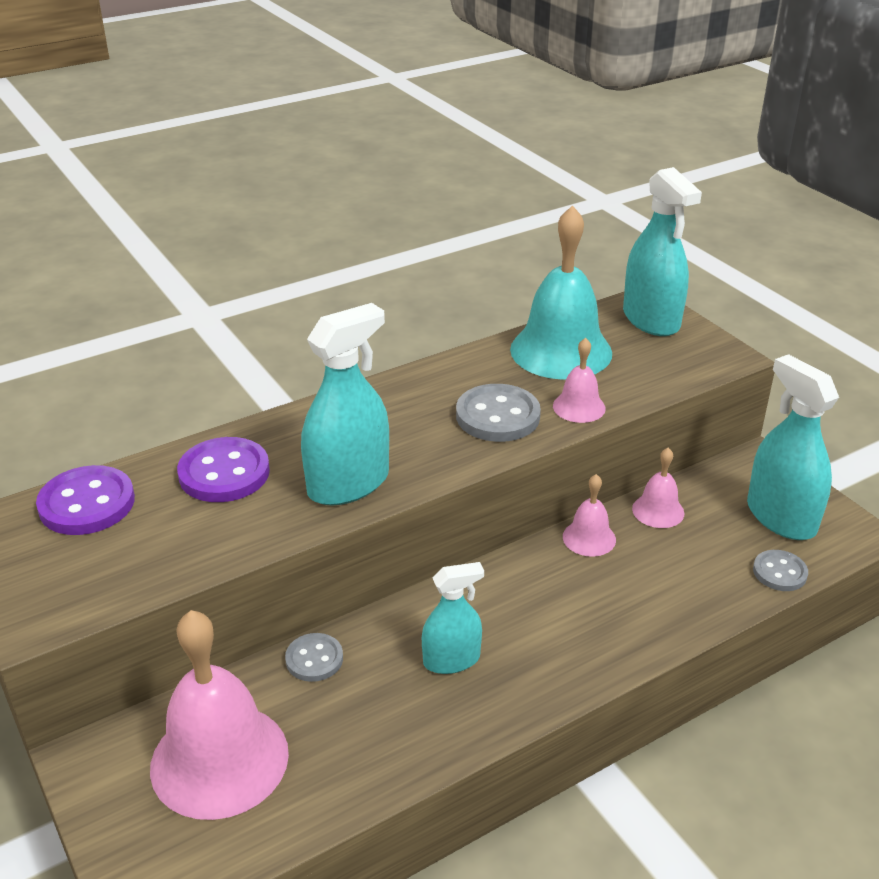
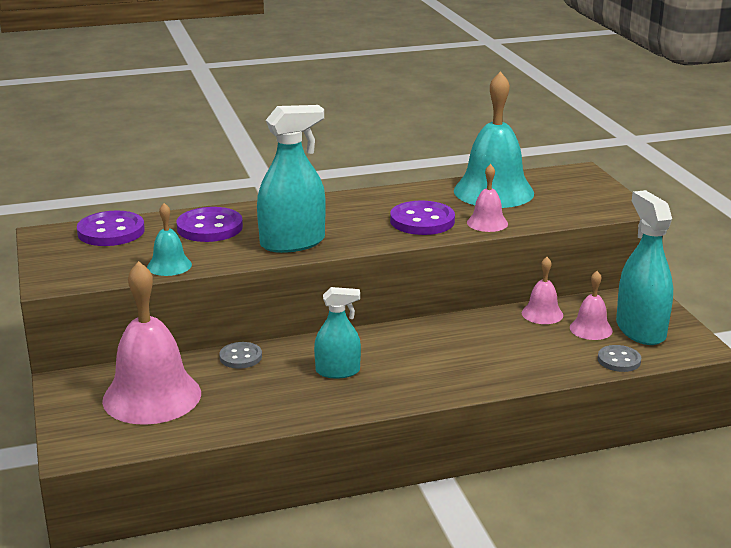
camera: 15 degrees right, 10 degrees down
grey button [456,384,541,442] -> purple button [390,201,455,235]
pink bell [563,474,616,557] -> pink bell moved to [570,271,613,340]
turquoise spray bottle [623,167,702,336] -> none
none -> turquoise bell [147,203,192,276]

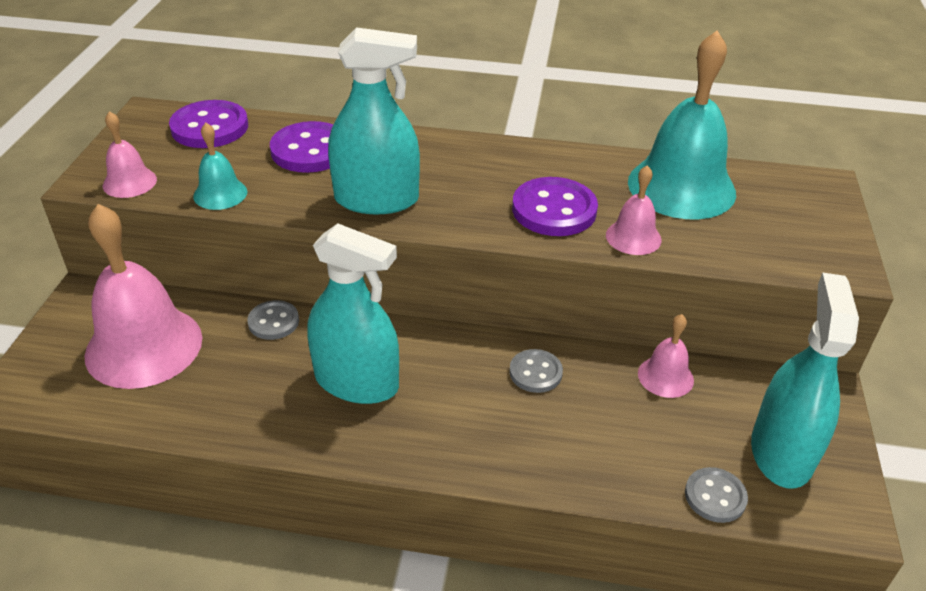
camera: 25 degrees right, 15 degrees up
turquoise spray bottle [314,287,361,379] -> turquoise spray bottle [307,224,399,404], size x1.63
pink bell [570,271,613,340] -> pink bell moved to [103,111,157,198]
none -> grey button [509,349,563,393]

